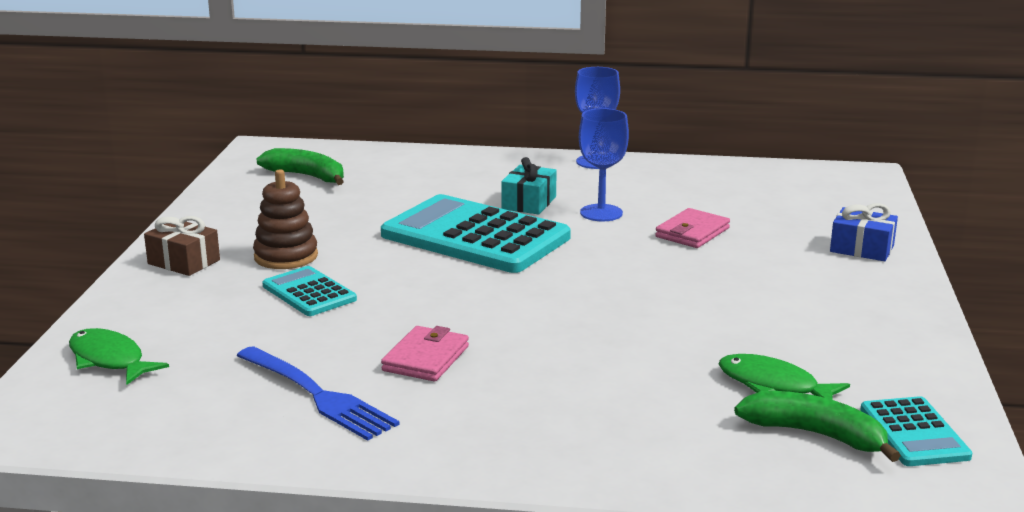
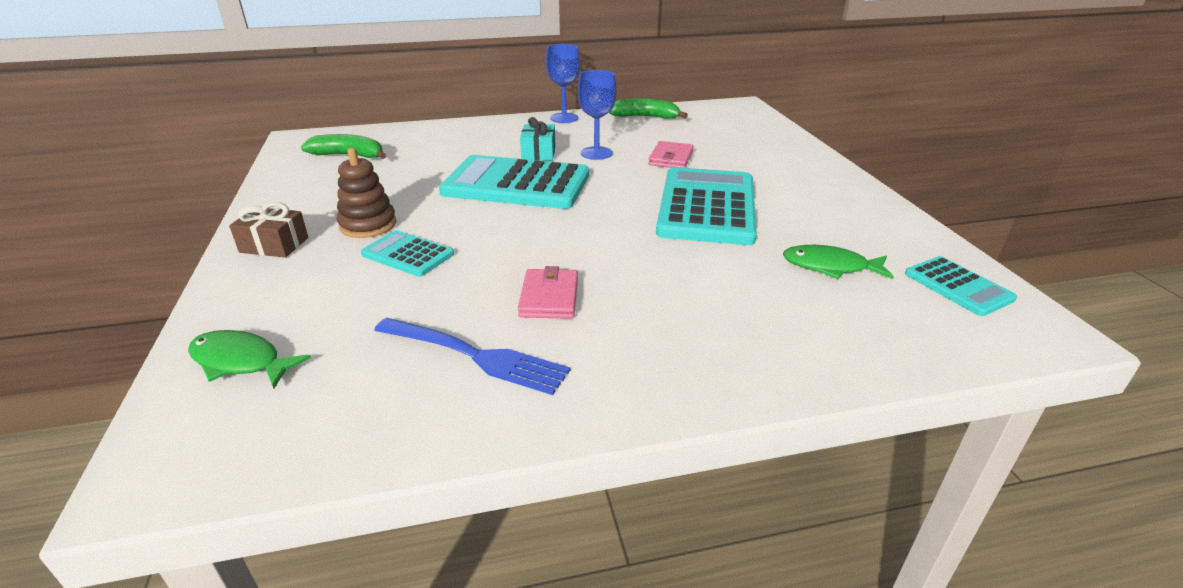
camera: 20 degrees left, 10 degrees up
green banana [734,391,901,462] -> green banana moved to [609,98,688,119]
blue gift [830,203,898,261] -> none
none -> turquoise calculator [656,167,757,245]

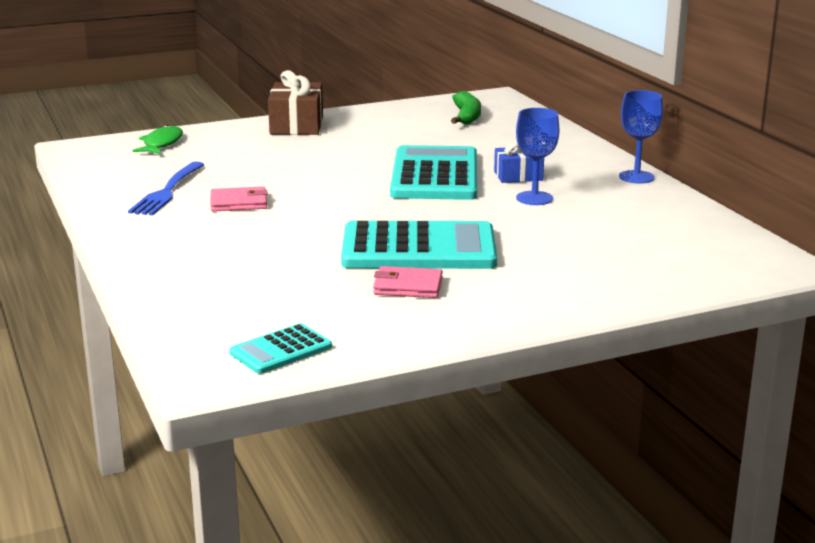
camera: 80 degrees right, 10 degrees down
brown gift [229,202,308,258] -> brown gift [268,70,323,135], size x1.61
brown stacking toy [337,148,396,238] -> none
turquoise calculator [361,230,454,277] -> none
turquoise gift [520,117,555,161] -> blue gift [494,142,544,183]
green banana [609,98,688,119] -> none
pink wallet [648,141,694,168] -> pink wallet moved to [373,266,443,298]
green fish [783,245,894,279] -> none

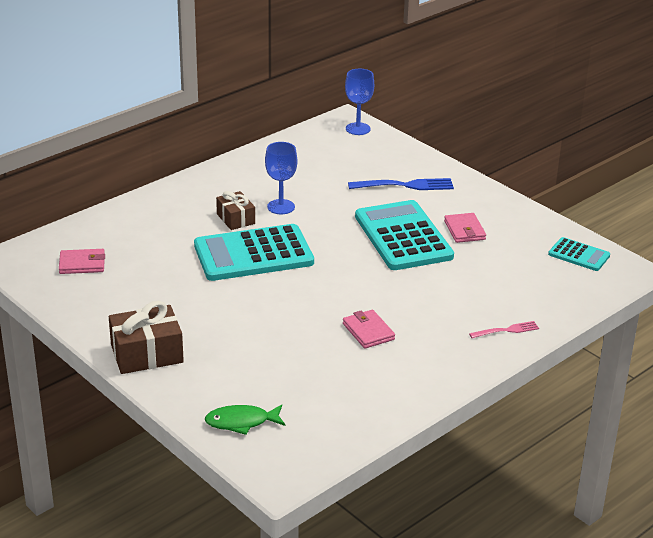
camera: 110 degrees left, 10 degrees up
blue fork [128,161,204,215] -> blue fork moved to [348,178,454,190]
green banana [451,91,481,125] -> pink wallet [59,249,105,274]
blue gift [494,142,544,183] -> brown gift [216,191,255,230]
blue goblet [619,90,663,184] -> blue goblet moved to [345,69,374,135]
none -> pink fork [469,321,539,338]

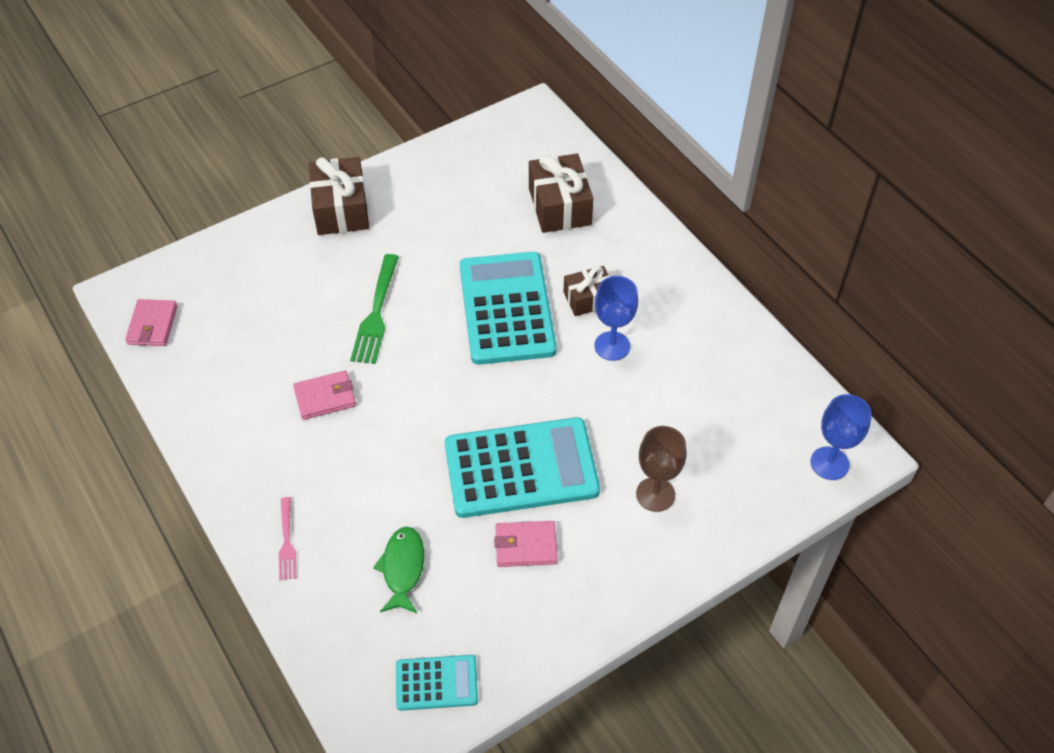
camera: 100 degrees right, 20 degrees up
pink wallet [59,249,105,274] -> pink wallet moved to [125,299,177,346]
green fish [204,405,285,435] -> green fish moved to [373,527,424,613]
blue fork [348,178,454,190] -> brown goblet [636,426,687,512]
turquoise calculator [548,237,610,271] -> turquoise calculator turned 135 degrees counterclockwise [396,655,478,711]
none -> green fork [350,254,399,364]
none -> brown gift [529,154,594,233]

